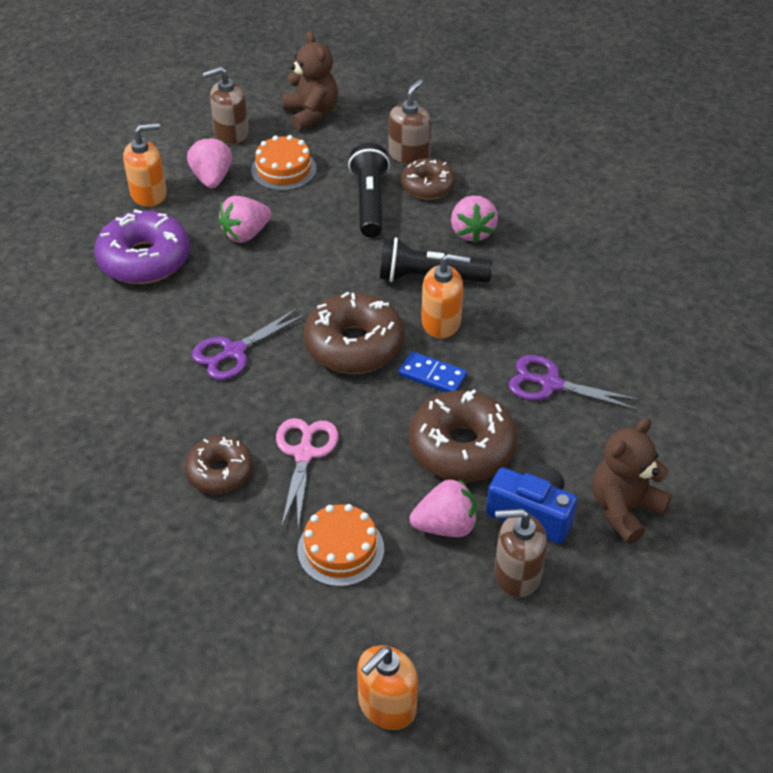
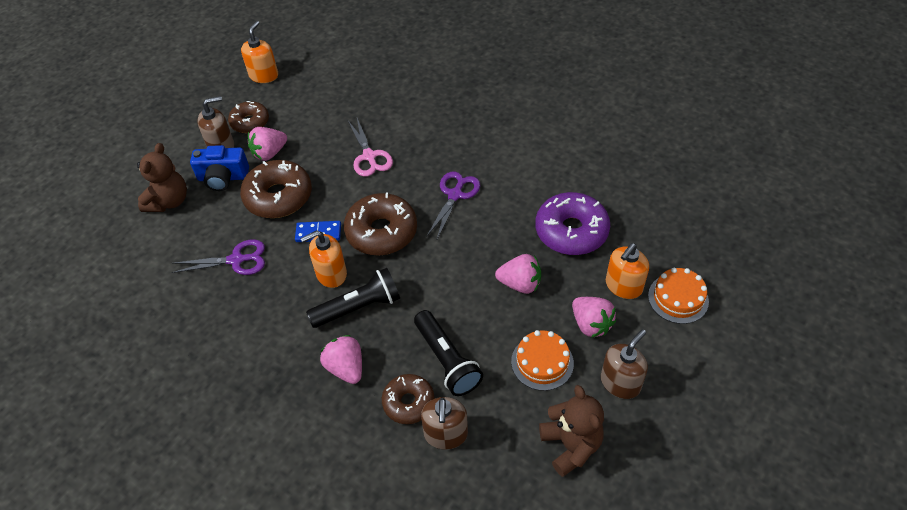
camera: 155 degrees right, 5 degrees up
brown donut [185,436,253,494] -> brown donut moved to [228,101,269,133]
pink strawberry [218,196,272,243] -> pink strawberry turned 75 degrees clockwise [495,254,541,294]
brown teddy bear [282,31,338,131] -> brown teddy bear turned 150 degrees counterclockwise [539,385,604,477]
orange cake [298,504,384,587] -> orange cake moved to [648,268,709,324]

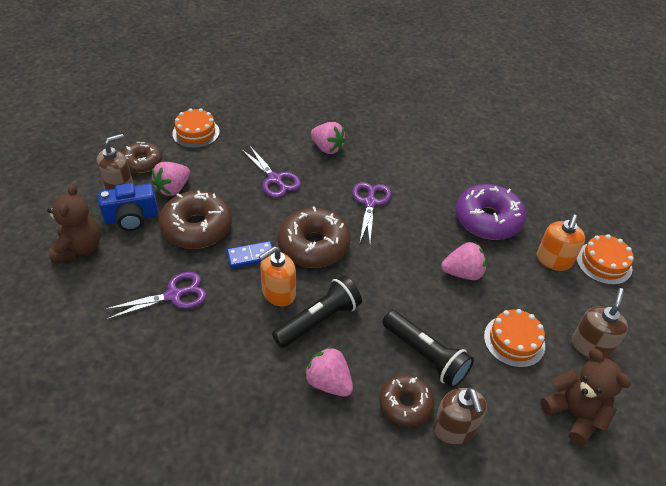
camera: 20 degrees left, 5 degrees down
orange soap dispenser [241,21,278,83] -> none
pink scissors [348,118,393,177] -> purple scissors [242,145,301,198]
pink strawberry [572,297,616,338] -> pink strawberry moved to [311,122,346,154]
none -> orange cake [172,108,220,148]

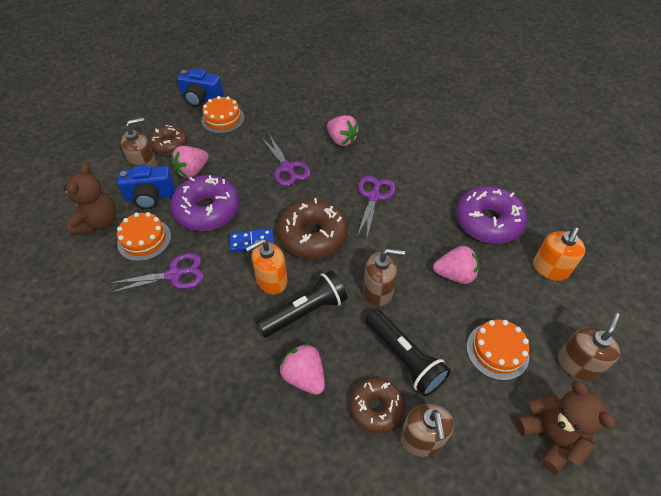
camera: 10 degrees right, 5 degrees up
brown donut [159,190,232,249] -> purple donut [170,175,240,231]
orange cake [576,234,634,285] -> orange cake moved to [117,212,171,261]
none -> blue camera [177,68,224,107]
none -> brown soap dispenser [363,249,405,306]

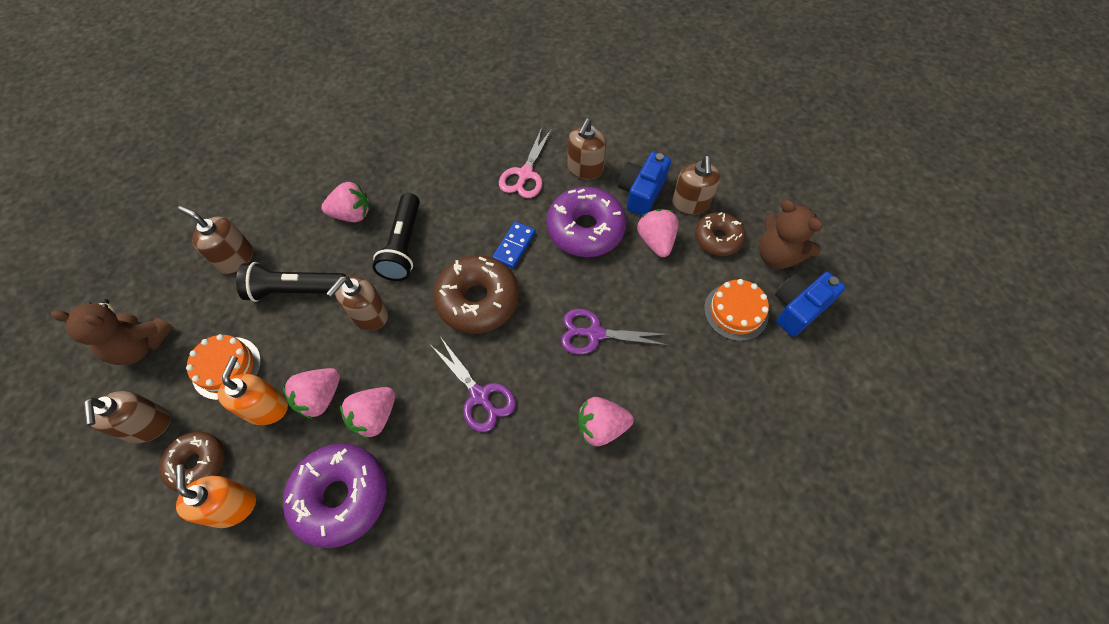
camera: 125 degrees right, 10 degrees up
brown teddy bear [63,164,116,235] -> brown teddy bear moved to [759,200,823,269]
purple scissors [108,253,204,293] -> pink scissors [499,128,552,198]
orange cake [117,212,171,261] -> brown soap dispenser [567,119,606,180]
orange soap dispenser [246,239,288,295] -> orange soap dispenser moved to [218,356,288,425]
brown donut [350,378,405,433] -> brown donut moved to [159,431,224,492]
none -> pink strawberry [340,387,395,439]

